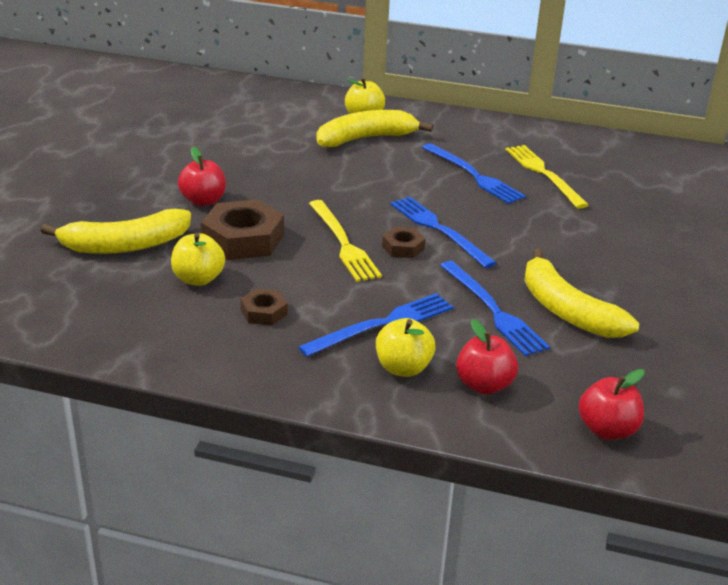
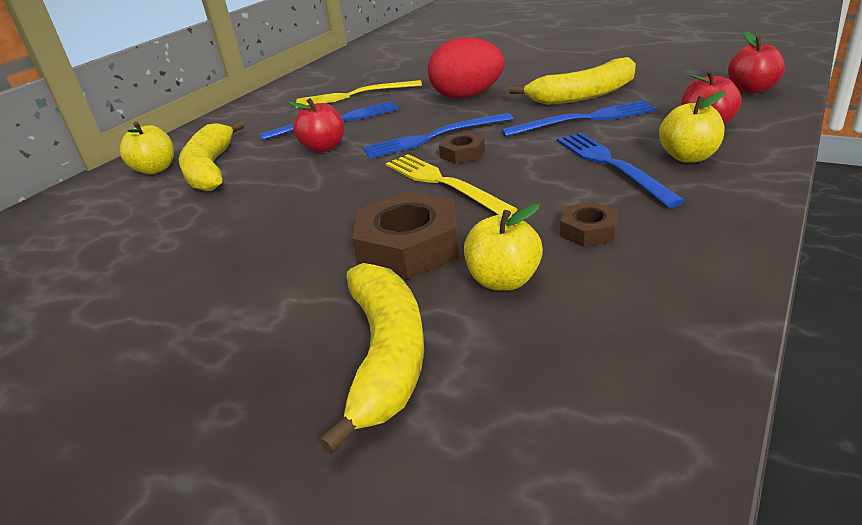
camera: 70 degrees left, 0 degrees up
red apple [178,147,226,206] -> red apple moved to [287,98,344,152]
yellow fork [309,200,382,282] -> yellow fork turned 120 degrees counterclockwise [386,154,517,215]
none -> red egg [428,37,505,99]

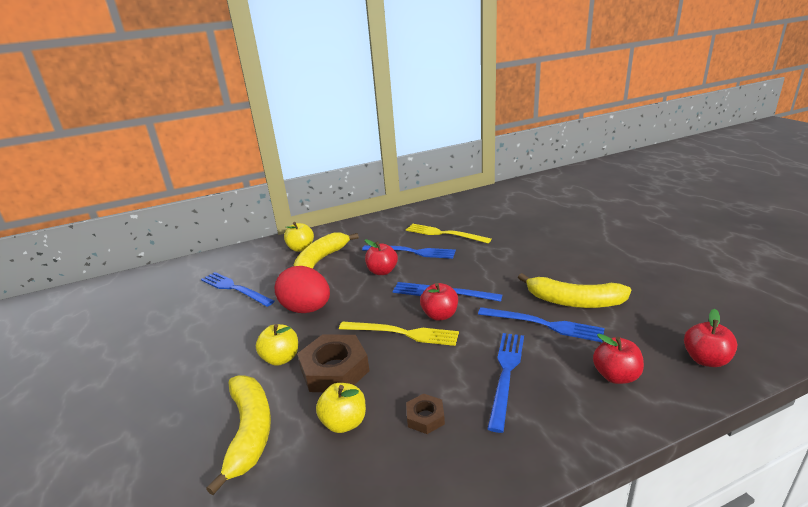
camera: 35 degrees right, 5 degrees down
yellow banana [319,263,424,455] -> yellow banana turned 45 degrees counterclockwise [206,375,271,495]
yellow fork [386,154,517,215] -> yellow fork turned 105 degrees clockwise [339,322,459,346]
red egg [428,37,505,99] -> red egg moved to [275,266,330,313]
brown nut [439,132,485,164] -> red apple [420,283,458,321]
yellow apple [659,91,725,163] -> yellow apple moved to [256,324,298,366]
none -> blue fork [201,272,274,307]

